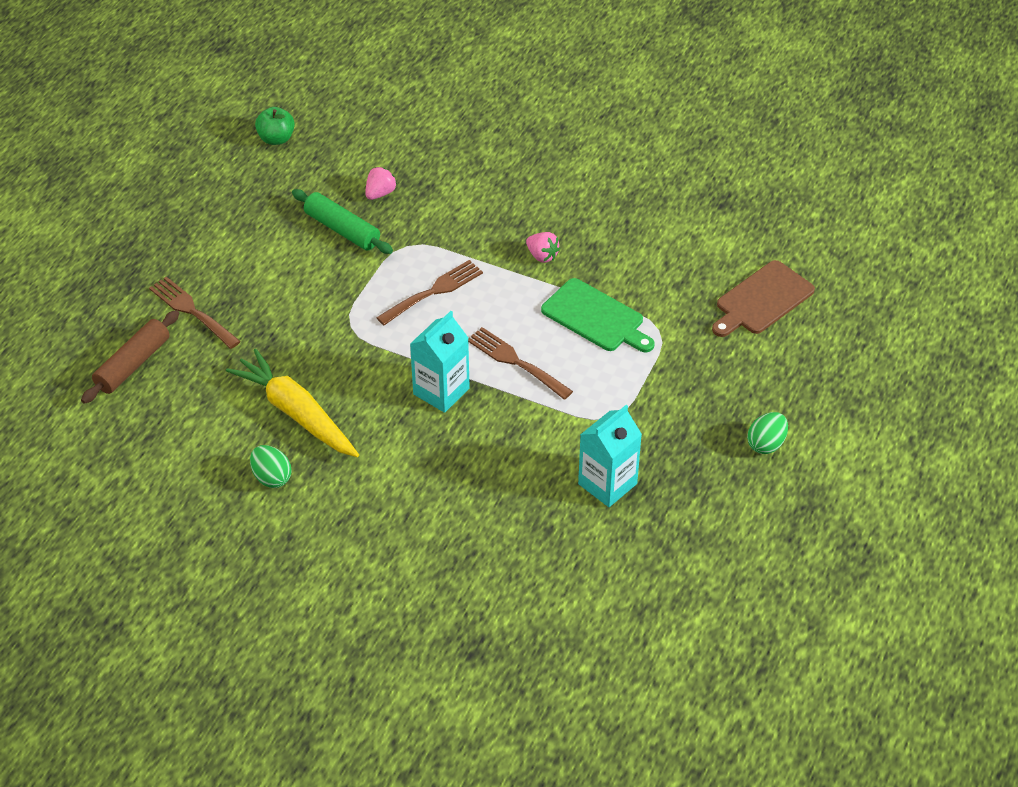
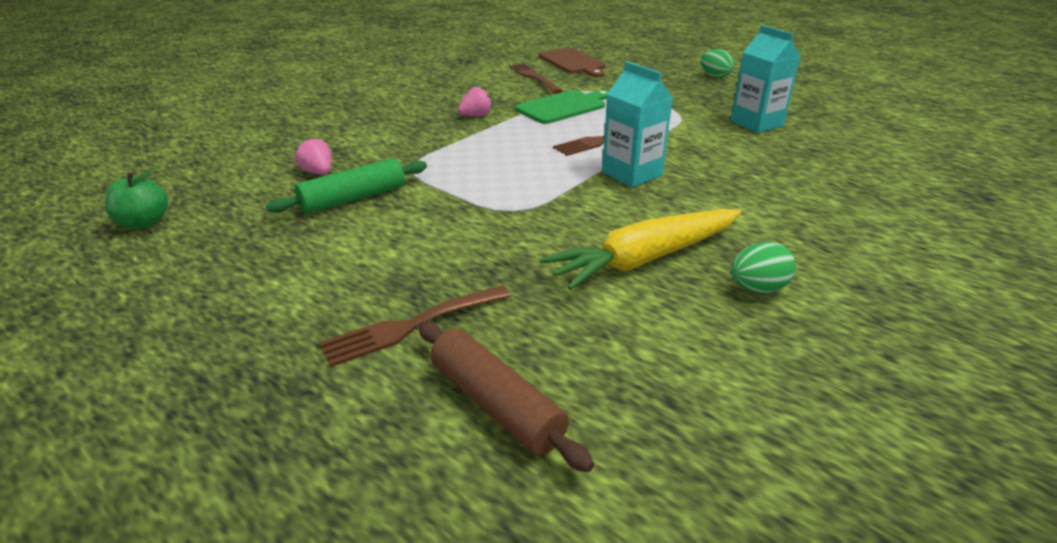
camera: 75 degrees left, 15 degrees down
brown fork [376,260,483,325] -> brown fork moved to [509,63,563,94]

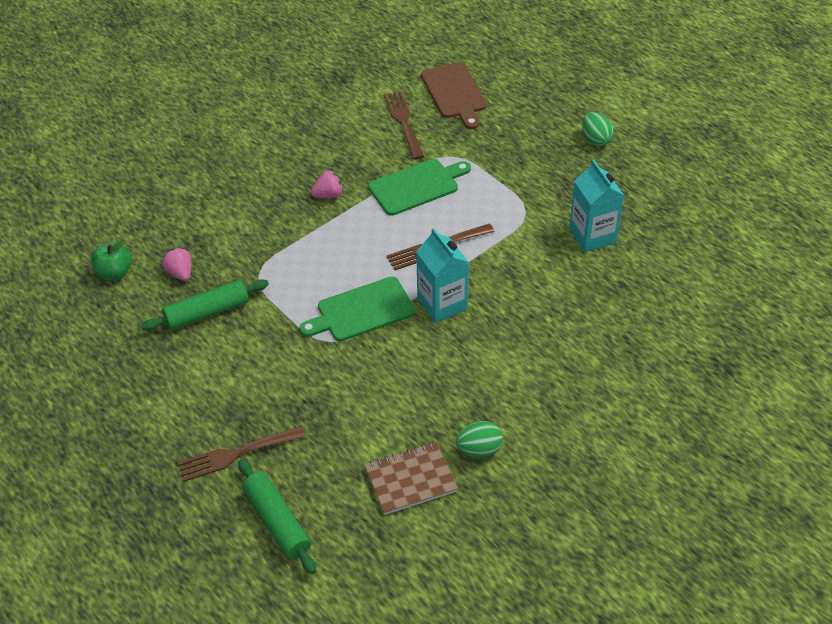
camera: 10 degrees right, 15 degrees up
green apple [105,168,168,229] -> green apple moved to [91,240,132,280]
brown rolling pin [418,321,594,472] -> green rolling pin [238,459,316,574]
yellow carrot [540,209,741,290] -> none
none -> green cutting board [299,277,415,341]
none -> brown notebook [365,442,458,515]

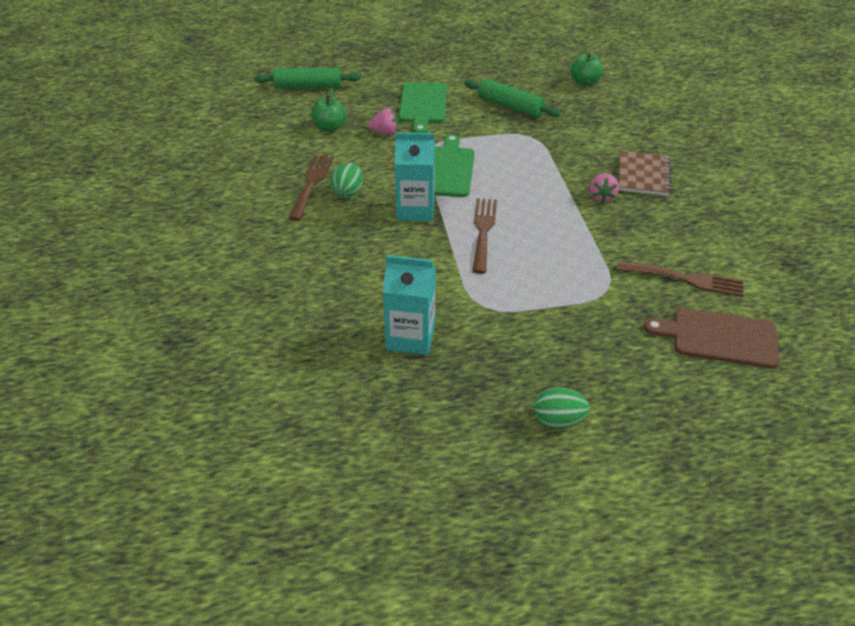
camera: 120 degrees right, 5 degrees down
green rolling pin [141,279,269,331] -> green rolling pin turned 60 degrees counterclockwise [464,79,561,118]
pink strawberry [162,248,192,281] -> pink strawberry moved to [368,108,399,135]
brown fork [177,426,306,482] -> brown fork moved to [289,155,333,221]
brown notebook [365,442,458,515] -> brown notebook moved to [619,151,672,196]
green cutting board [368,159,471,216] -> green cutting board moved to [399,82,447,133]
green egg [456,421,503,457] -> green egg moved to [331,162,363,198]
none -> green apple [312,88,346,132]

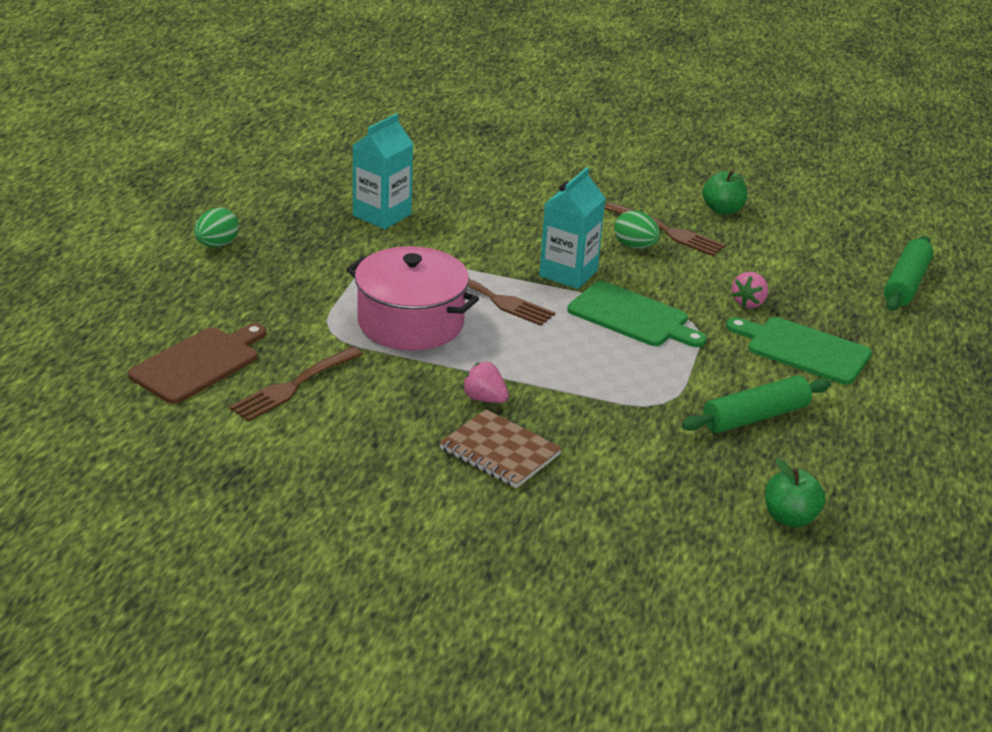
camera: 115 degrees right, 10 degrees down
green apple [312,88,346,132] -> green apple moved to [703,170,747,215]
none -> pink pot [346,246,479,351]

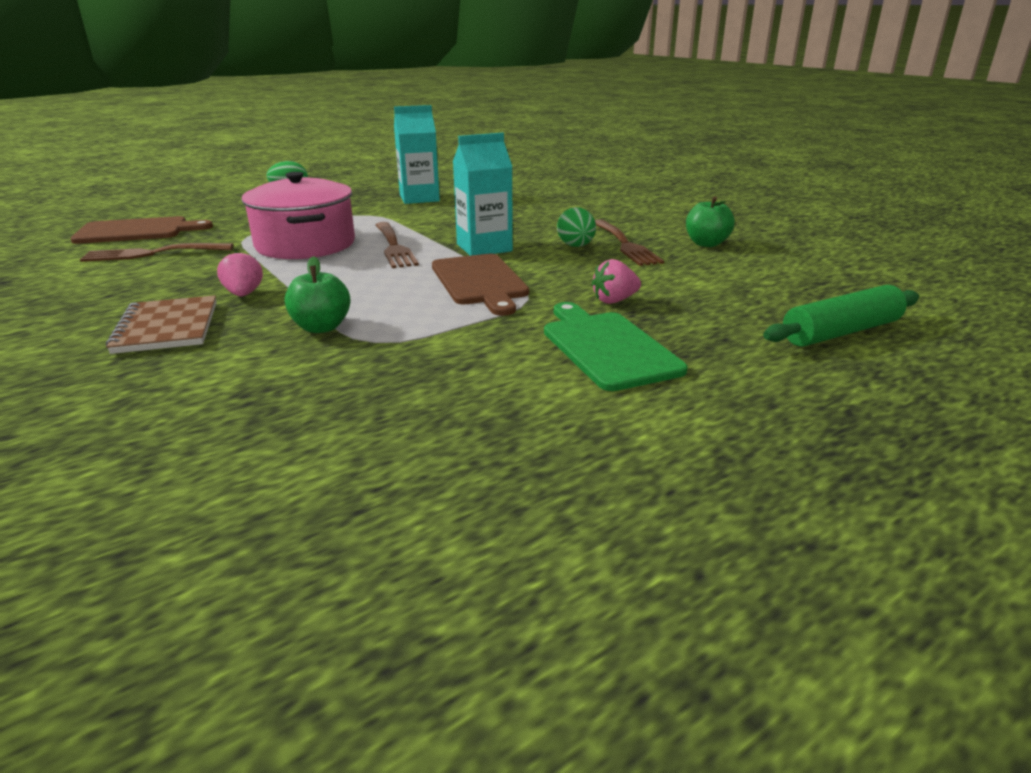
camera: 40 degrees right, 5 degrees down
green cutting board [567,281,707,347] -> brown cutting board [432,254,529,316]
green rolling pin [682,376,831,433] -> none
green apple [765,458,825,527] -> green apple moved to [285,256,351,333]

